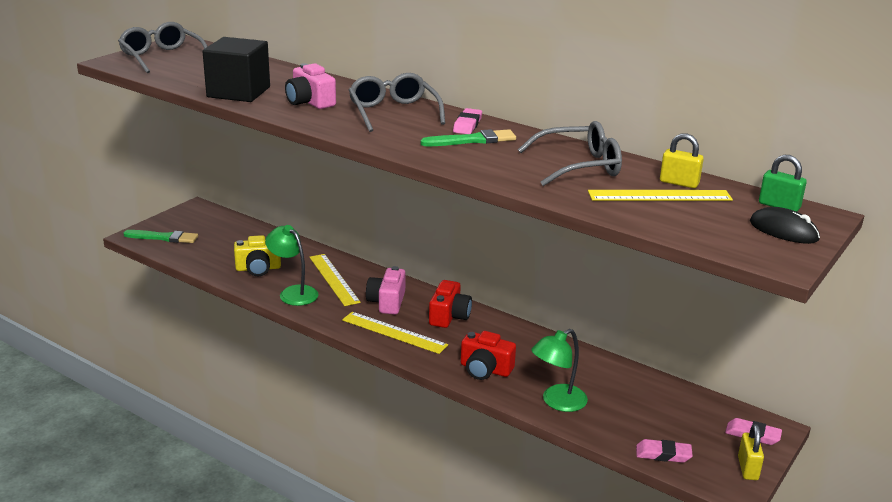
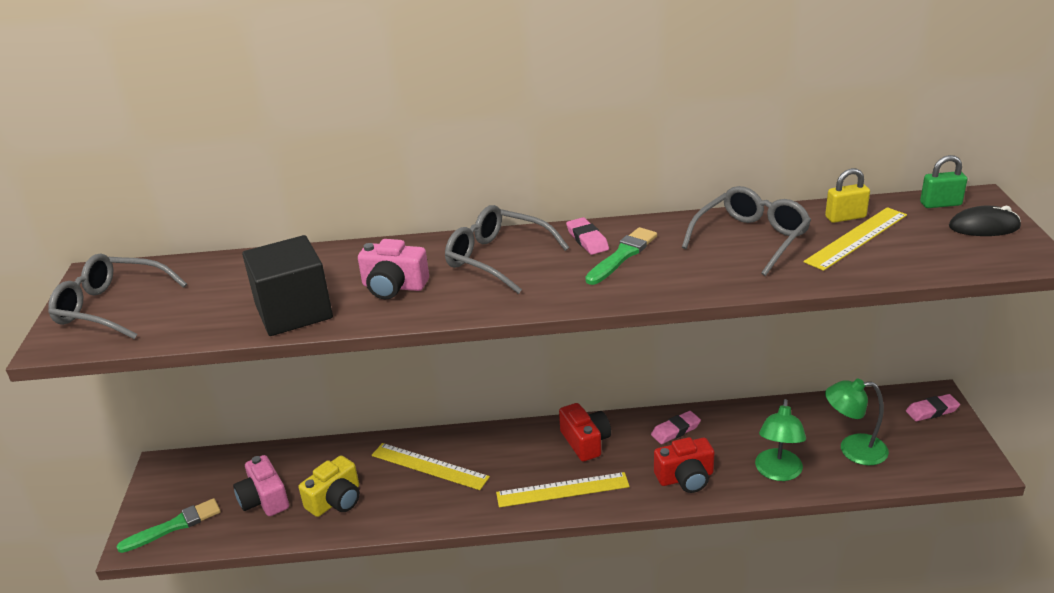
camera: 35 degrees left, 5 degrees up
green lamp [265,225,318,306] -> green lamp moved to [825,379,889,465]
pink camera [366,266,406,314] -> pink camera moved to [233,455,289,516]
pink eraser [636,439,693,463] -> pink eraser moved to [651,411,701,444]
yellow padlock [738,424,764,480] -> none

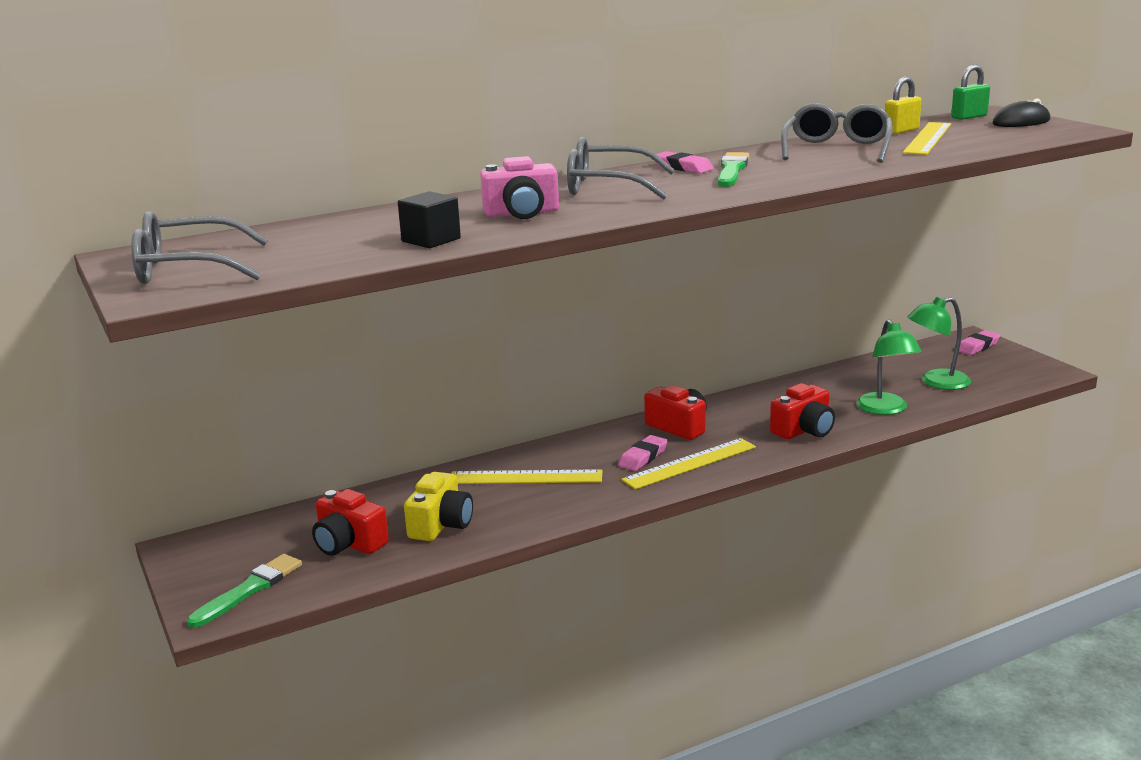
camera: 25 degrees left, 10 degrees down
pink camera [233,455,289,516] -> red camera [312,489,389,556]
black cube [242,235,333,336] -> black cube [398,191,461,248], size x0.55
pink eraser [651,411,701,444] -> pink eraser moved to [618,435,668,471]

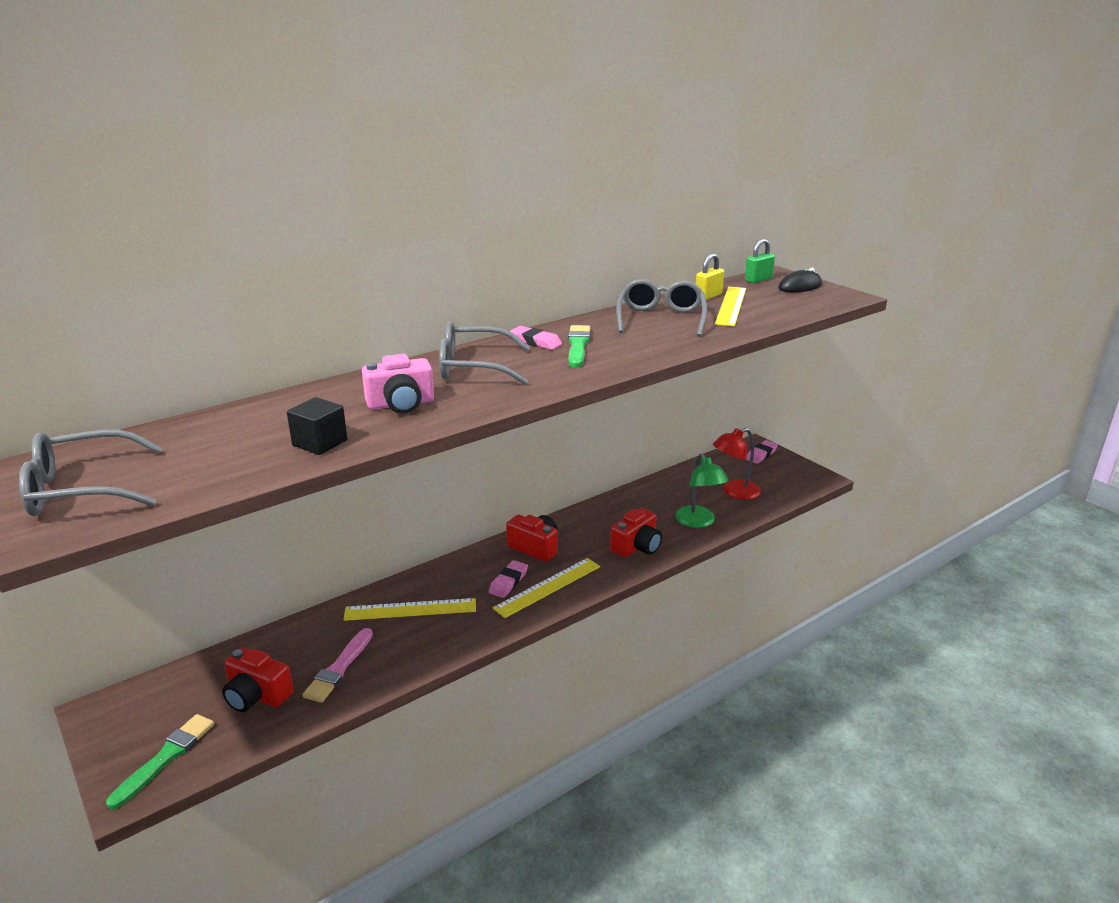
camera: 10 degrees left, 5 degrees up
yellow camera [404,472,473,541] -> pink brush [302,628,373,703]
green lamp [907,297,971,390] -> red lamp [713,428,761,500]

